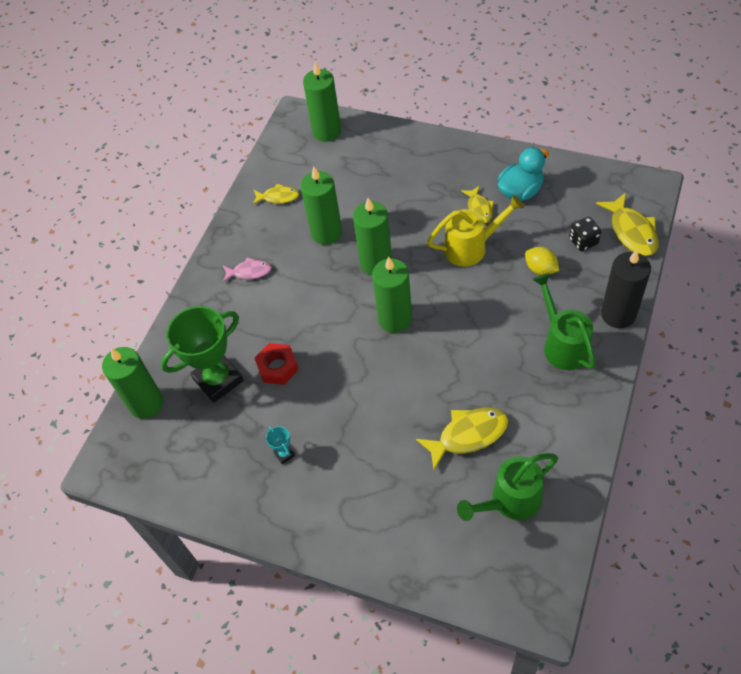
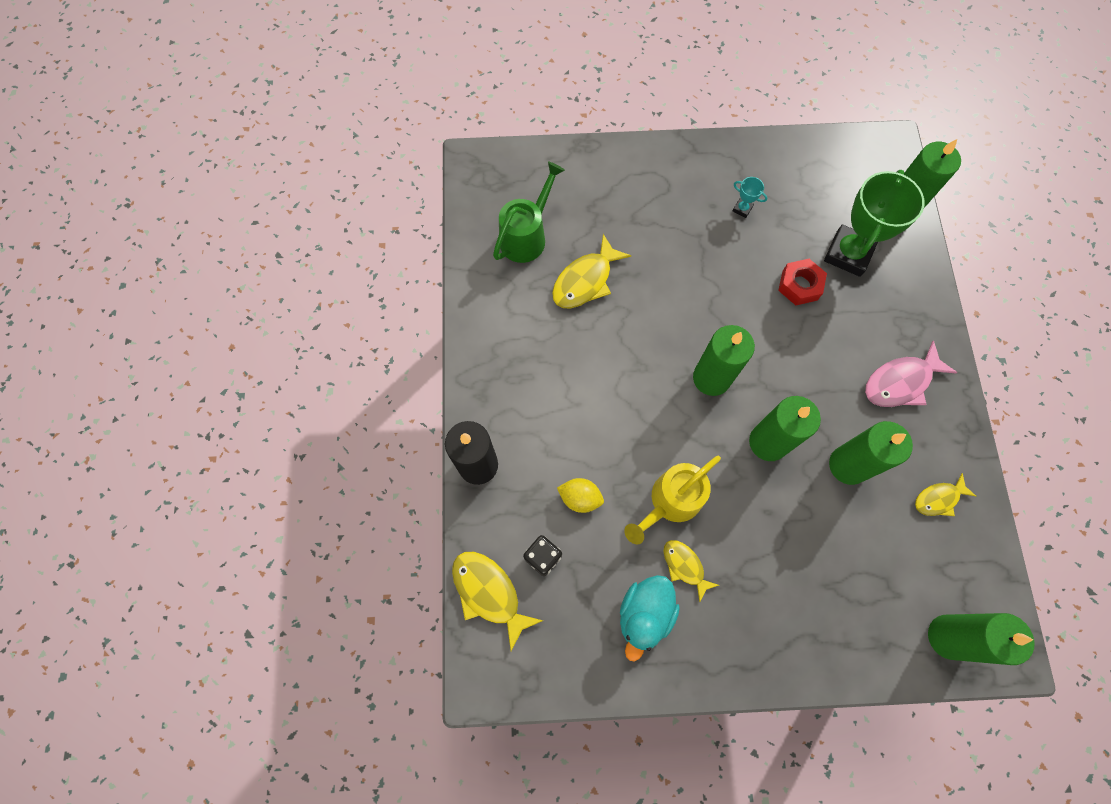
camera: 150 degrees right, 15 degrees up
pink fish [223,257,272,282] -> pink fish [865,340,958,407], size x1.62
green watering can [532,273,596,370] -> none

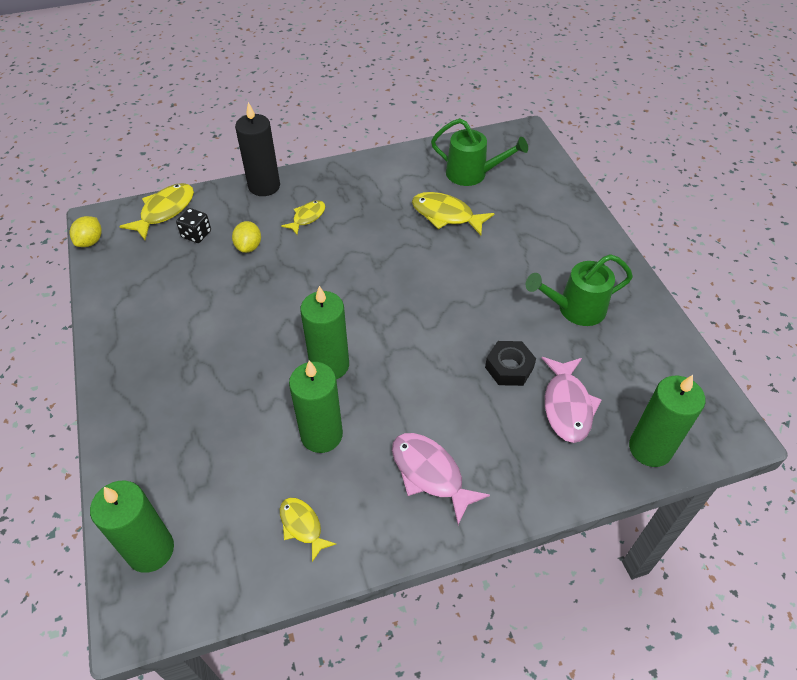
camera: 75 degrees right, 20 degrees down
turquoise duck [620,575,680,662] -> none
yellow watering can [624,456,721,544] -> none
yellow fish [663,540,719,602] -> yellow fish moved to [281,200,326,235]
green candle [693,325,755,396] -> none
turquoise trophy [733,177,767,218] -> green watering can [526,254,633,326]
red nut [778,259,827,305] -> black nut [485,341,536,386]
green trophy [824,170,925,277] -> pink fish [542,357,602,443]
none -> yellow lemon [70,216,102,247]

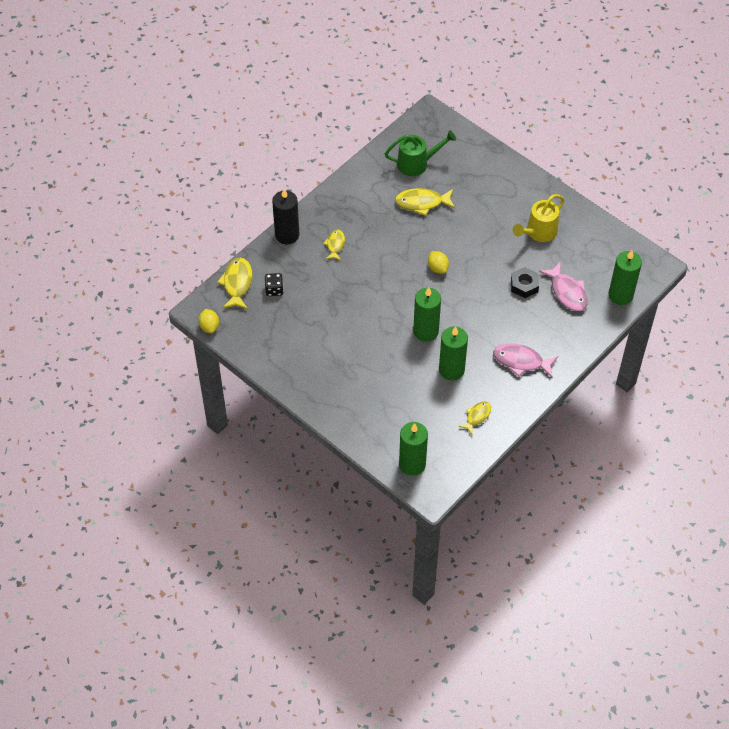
camera: 30 degrees left, 5 degrees up
yellow lemon [232,221,261,253] -> yellow lemon moved to [428,251,449,274]
yellow fish [280,498,336,562] -> yellow fish turned 105 degrees clockwise [459,401,491,434]
green watering can [526,254,633,326] -> yellow watering can [513,194,565,242]

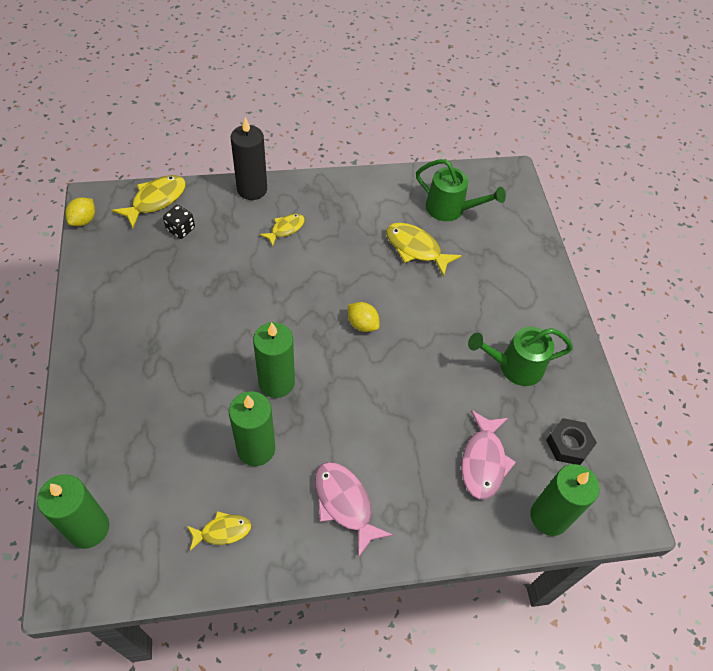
camera: 35 degrees right, 0 degrees up
yellow lemon [428,251,449,274] -> yellow lemon turned 60 degrees counterclockwise [348,302,379,332]
black nut [511,267,539,298] -> black nut moved to [546,418,597,465]
yellow watering can [513,194,565,242] -> green watering can [468,327,573,386]

